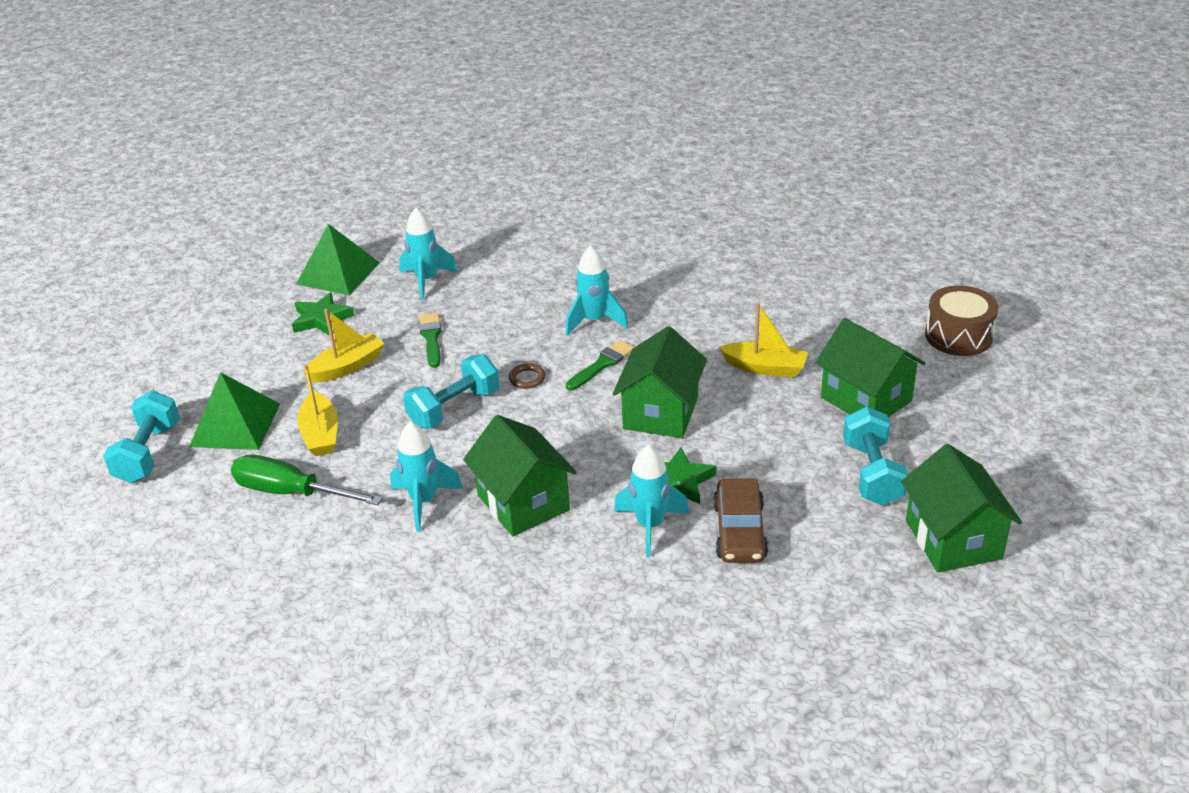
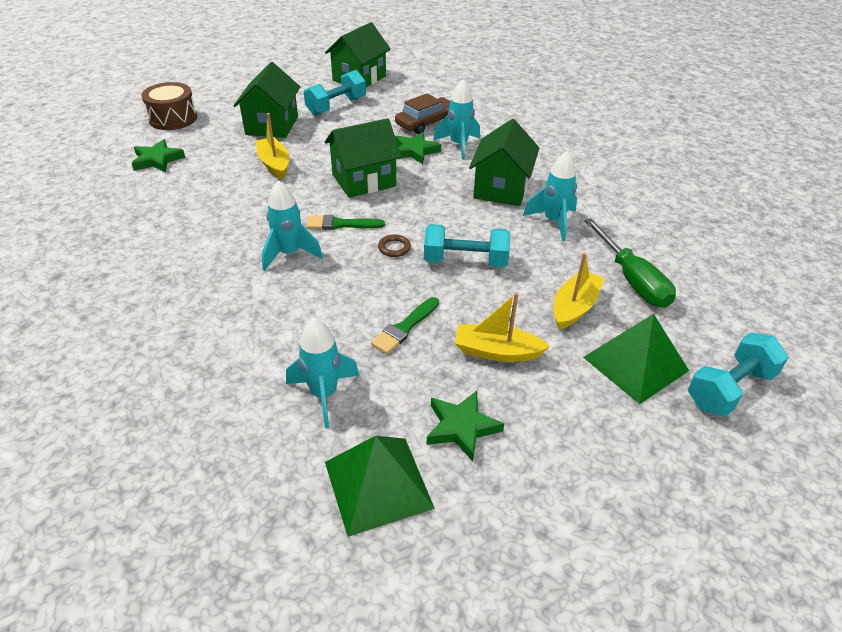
camera: 135 degrees left, 5 degrees up
none -> green star [132,139,185,172]

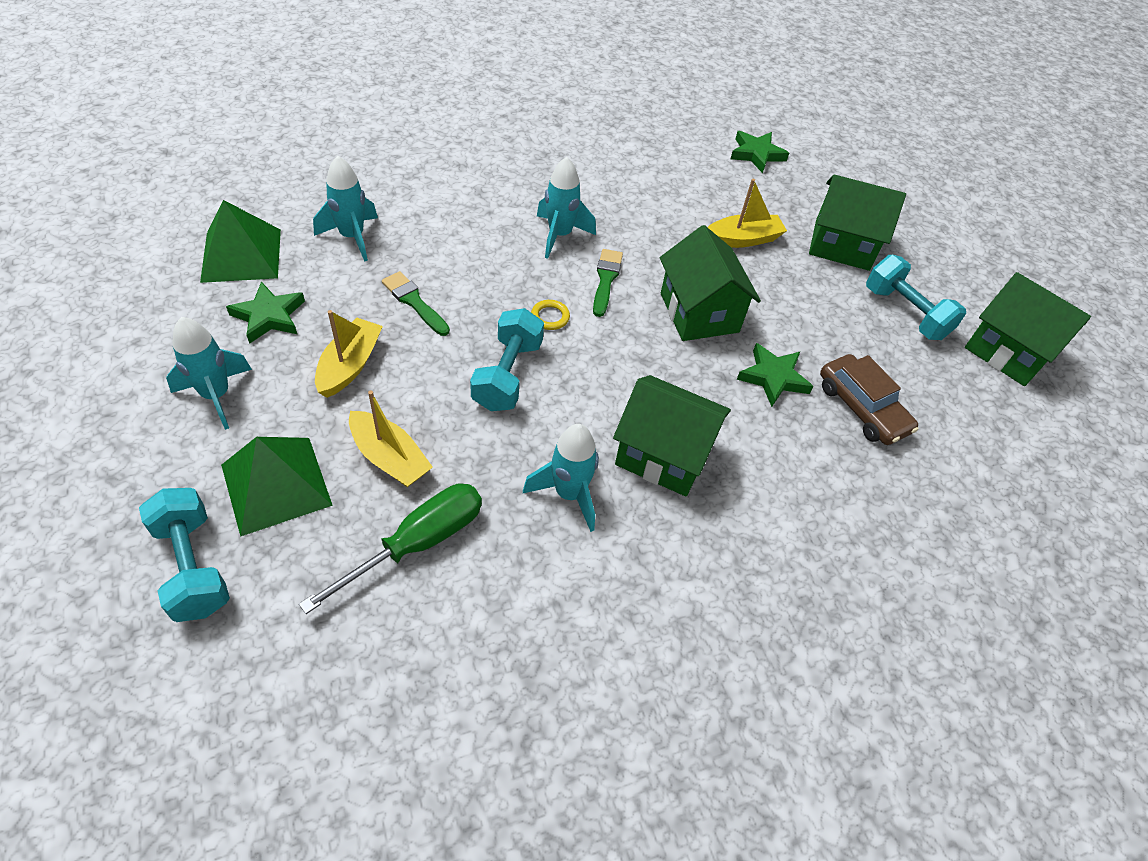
camera: 95 degrees right, 10 degrees up
brown drum [141,82,197,130] -> none
brown ring [378,234,411,257] -> yellow ring [531,300,570,330]
turquoise rocket [433,79,480,160] -> turquoise rocket moved to [166,317,252,430]
green screwdriver [584,218,676,308] -> green screwdriver turned 150 degrees clockwise [299,483,482,614]

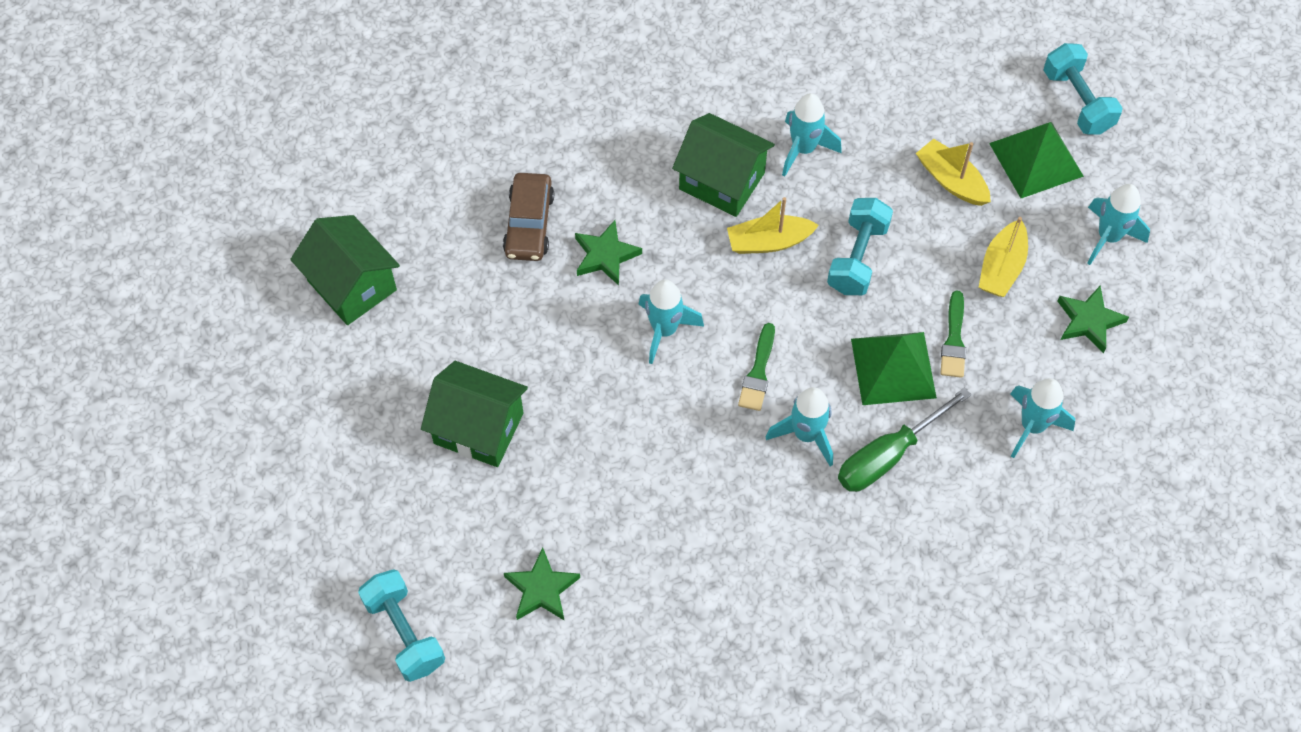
camera: 170 degrees left, 10 degrees up
green pyramid [200,200,281,283] -> green pyramid moved to [851,332,937,405]
green screwdriver [299,483,482,614] -> green screwdriver moved to [838,387,972,492]
green brush [382,271,450,336] -> green brush turned 45 degrees clockwise [940,290,966,378]
yellow ring [531,300,570,330] -> none
green house [660,225,761,341] -> turquoise rocket [639,280,704,364]
yellow boat [708,179,787,248] -> yellow boat moved to [727,197,819,254]
brown car [820,354,918,445] -> brown car turned 150 degrees counterclockwise [503,173,554,261]
turquoise dumbbell [866,255,966,340] -> turquoise dumbbell moved to [358,569,445,682]

